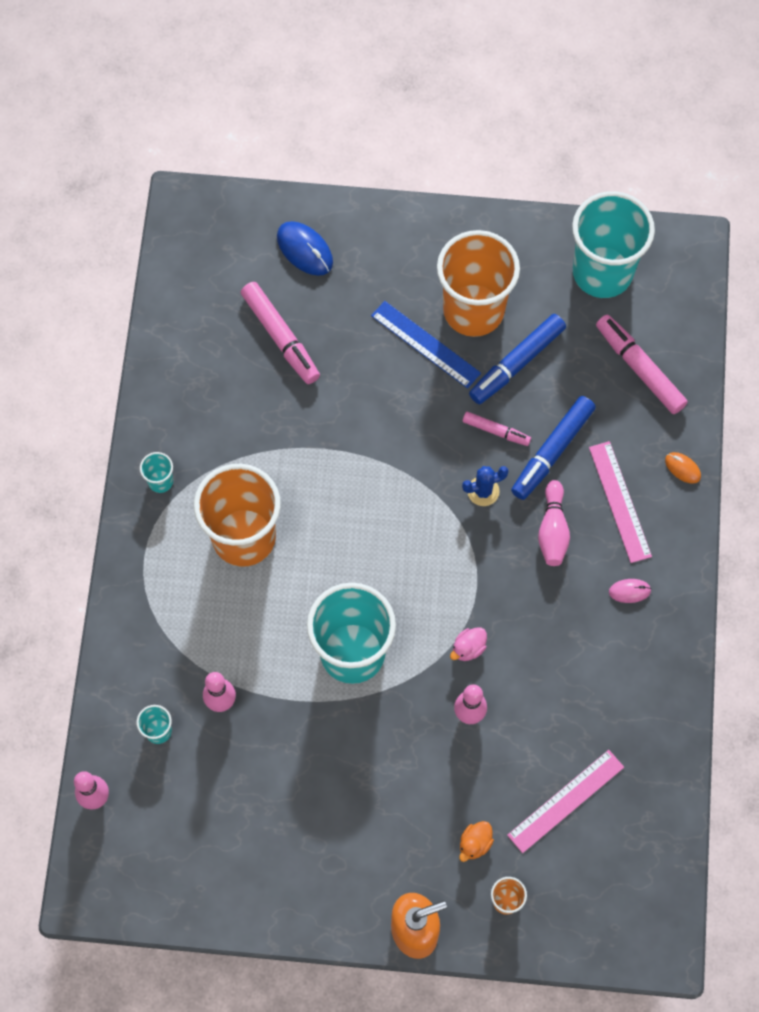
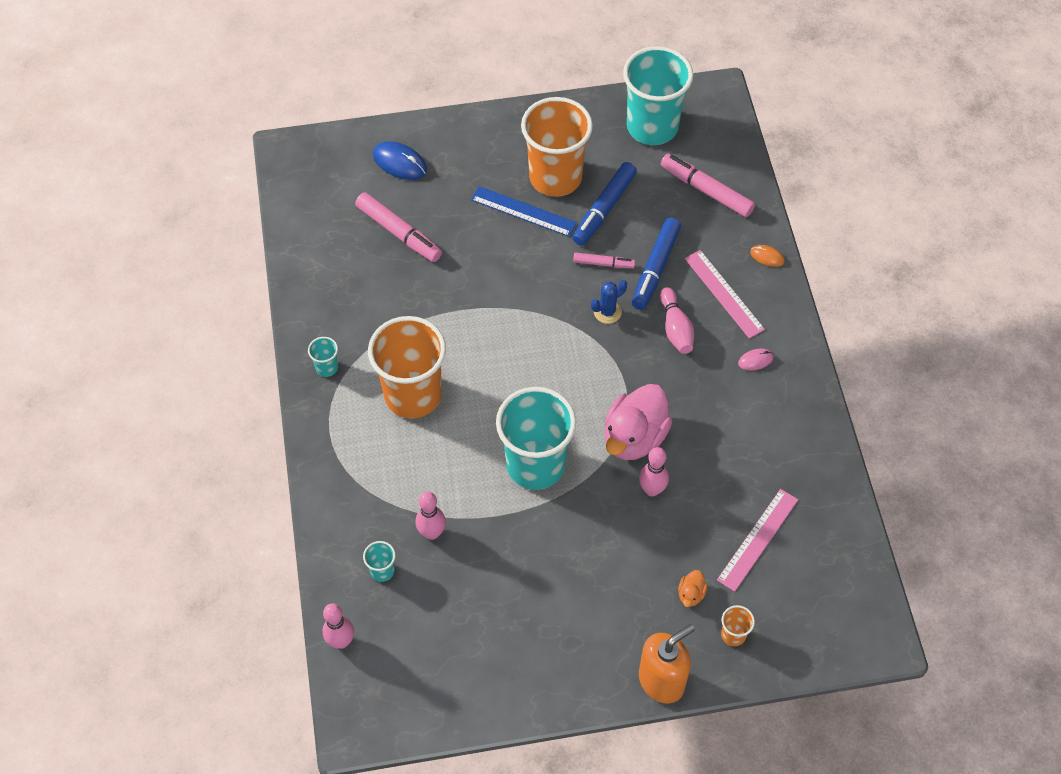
camera: 15 degrees left, 10 degrees down
pink duck [450,627,487,661] -> pink duck [604,384,672,460], size x2.33

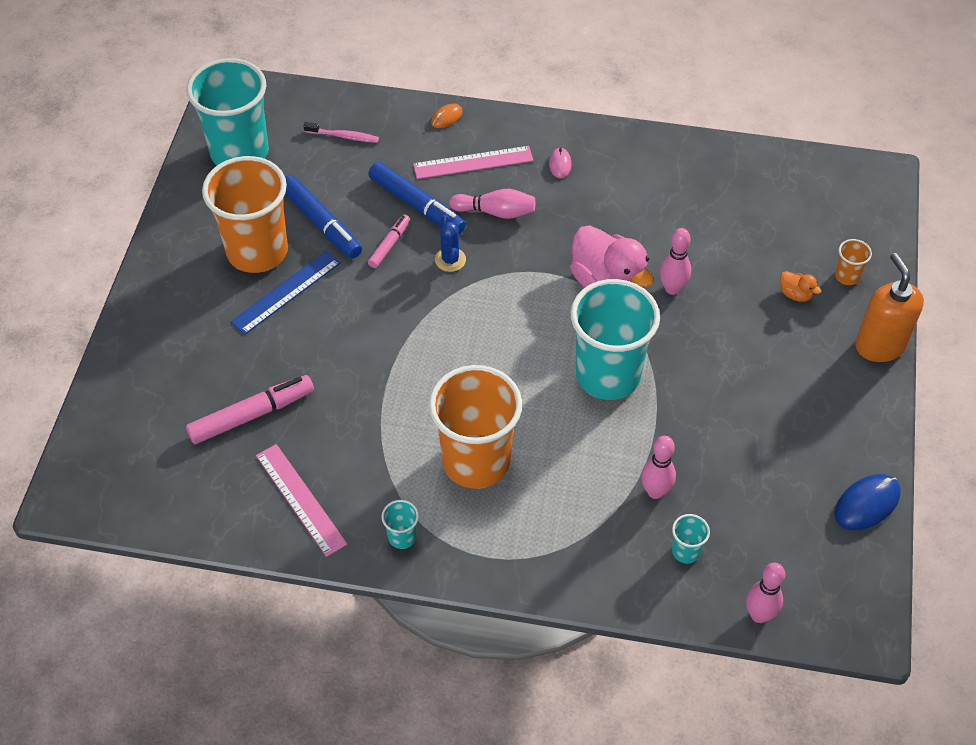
camera: 70 degrees left, 5 degrees down
blue mouse [373,141,427,180] -> blue mouse moved to [834,474,901,530]
pink marker [661,154,755,217] -> pink toothbrush [304,122,379,143]
pink ruler [717,489,798,592] -> pink ruler moved to [256,444,347,557]

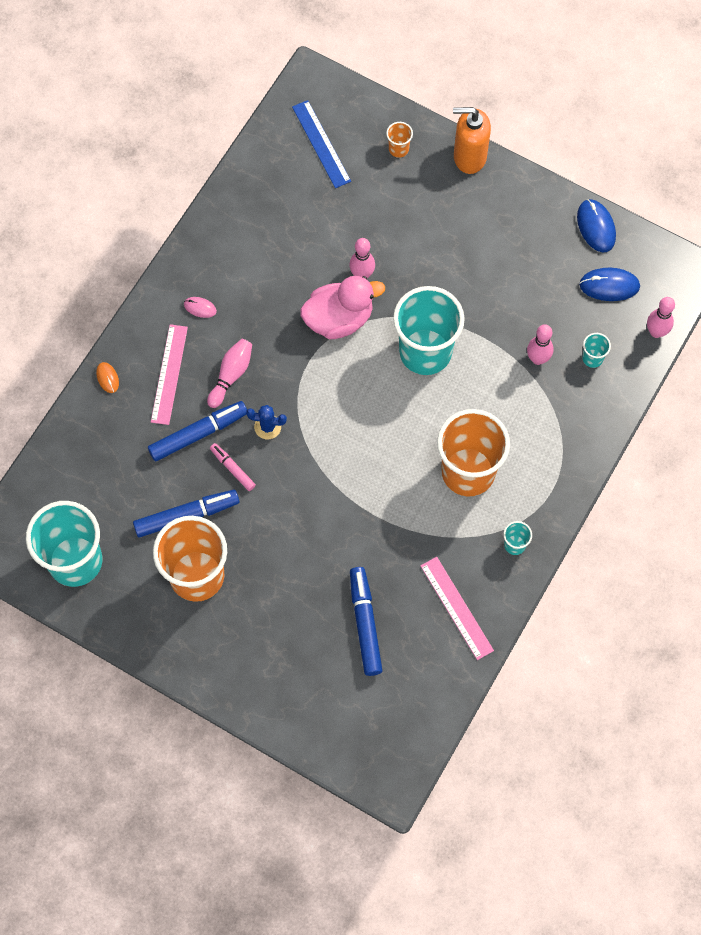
camera: 70 degrees left, 15 degrees up
pink marker [186,375,314,444] -> blue marker [350,567,383,676]
blue ruler [230,251,341,335] -> blue ruler moved to [292,100,351,188]
pink ruler [256,444,347,557] -> pink ruler turned 75 degrees clockwise [421,557,494,660]
pink toothbrush [304,122,379,143] -> none
orange duck [780,271,821,302] -> none
none -> blue mouse [579,268,640,301]

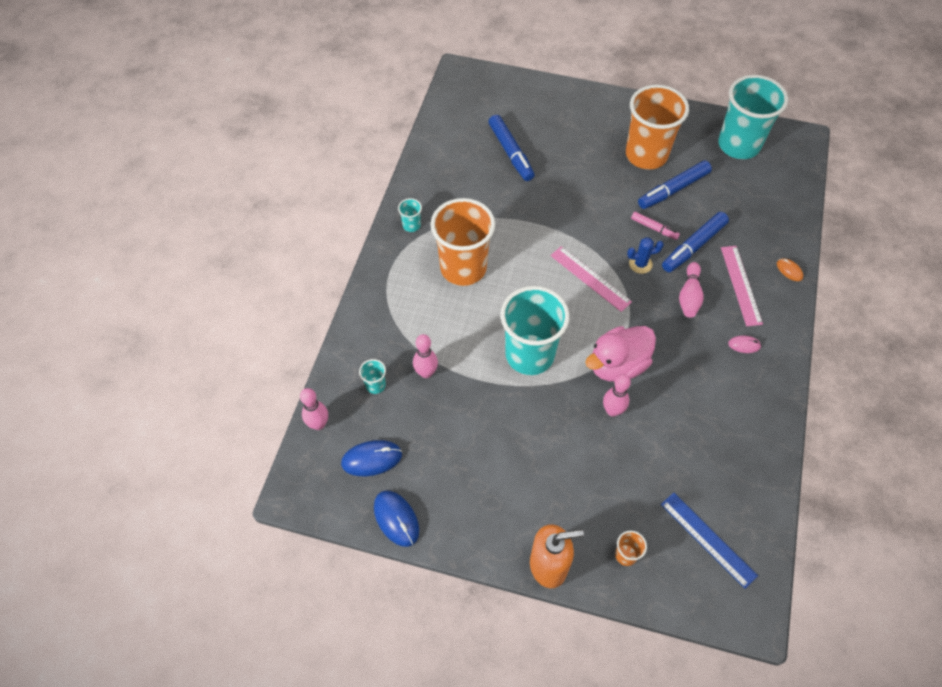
camera: 165 degrees right, 10 degrees down
pink ruler [421,557,494,660] -> pink ruler moved to [550,246,632,312]

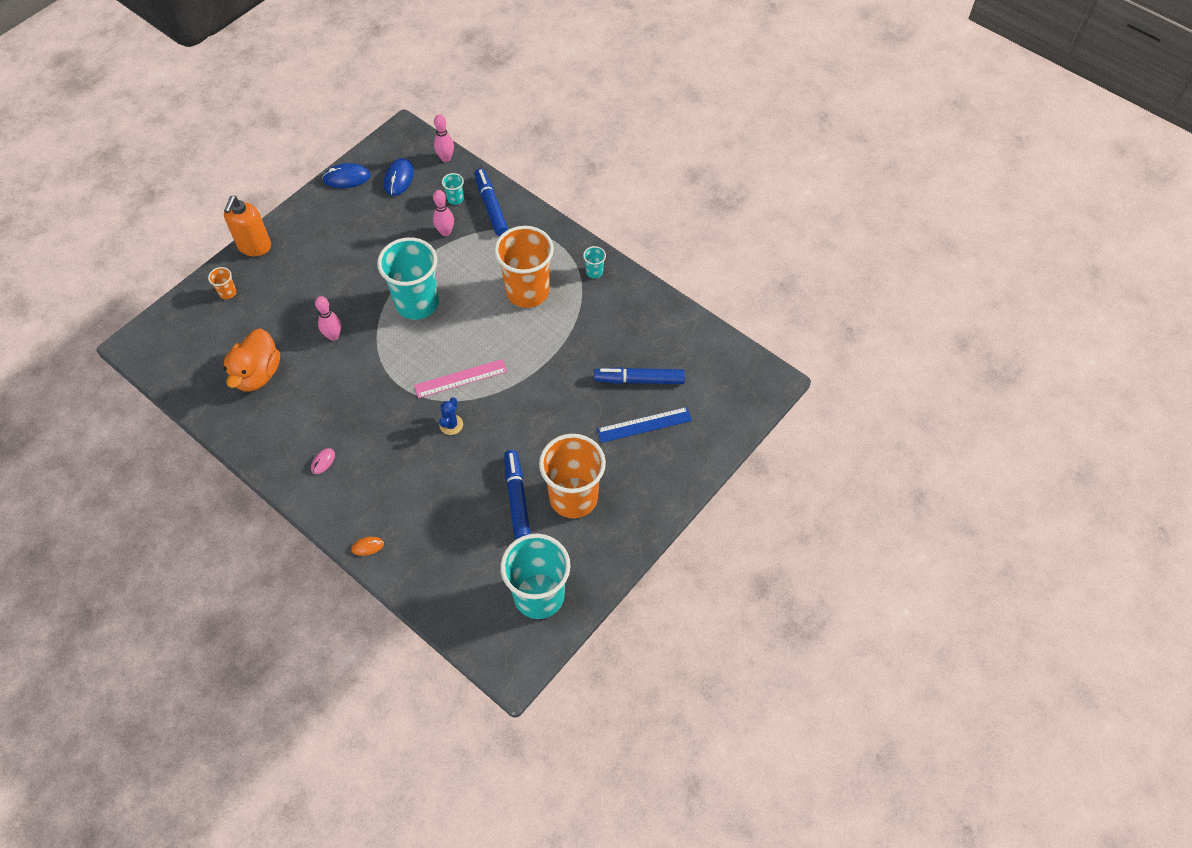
camera: 115 degrees right, 0 degrees up
pink duck [585,326,656,382] -> none
pink marker [631,212,680,240] -> none
blue ruler [661,493,758,589] -> blue ruler moved to [597,407,692,443]
blue marker [662,212,729,272] -> blue marker moved to [474,168,508,236]
pink bowling pin [679,262,704,318] -> none
pink ruler [721,246,763,326] -> none
none -> orange duck [224,328,280,391]

